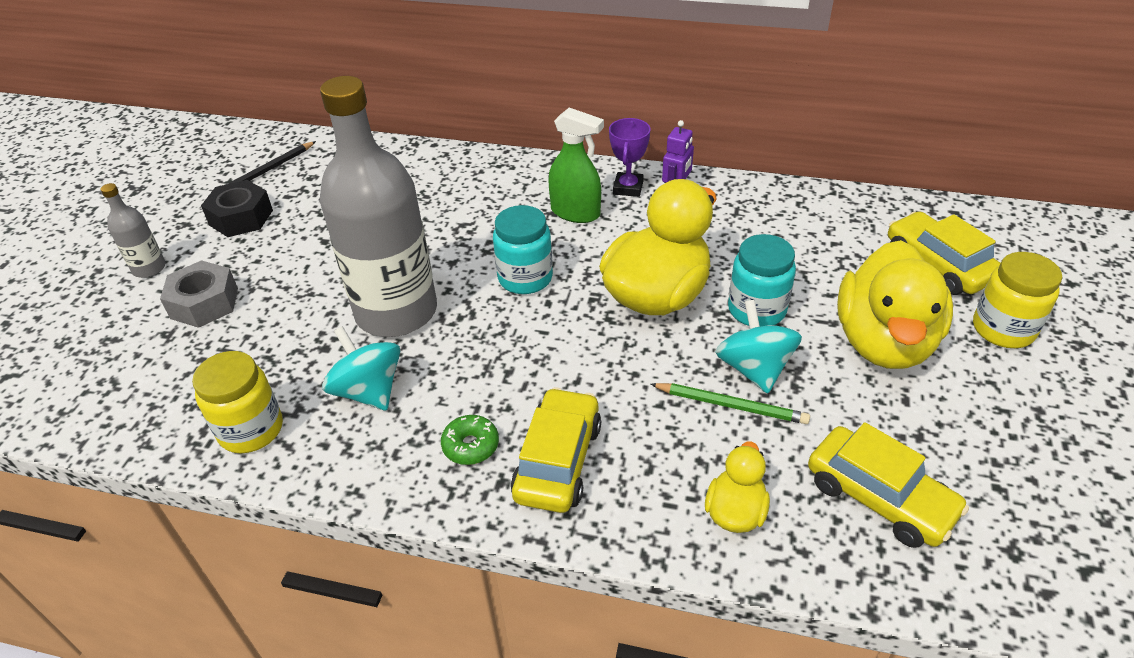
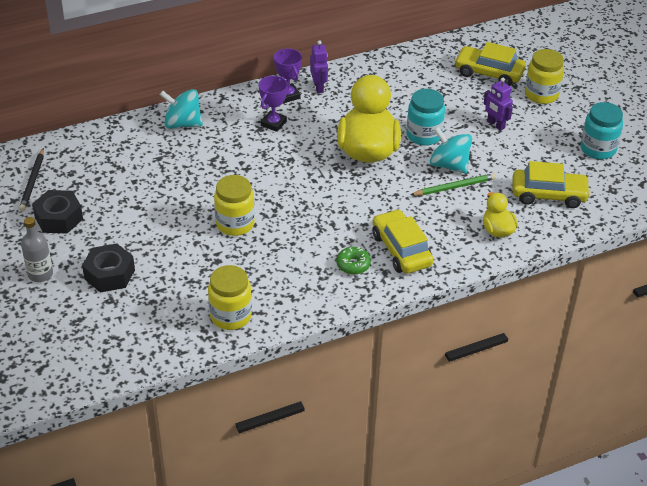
camera: 40 degrees left, 0 degrees up
grey nut [160,260,238,328] -> black nut [82,244,135,292]
grey bottle [320,76,437,337] -> yellow jar [214,175,255,236]
turquoise spinning top [322,326,400,410] -> turquoise spinning top moved to [160,89,203,129]
turquoise jar [493,205,553,294] -> turquoise jar moved to [581,102,623,159]
green spray bottle [549,107,604,223] -> purple trophy [259,76,288,132]
yellow duck [837,240,953,369] -> purple robot [484,78,513,131]

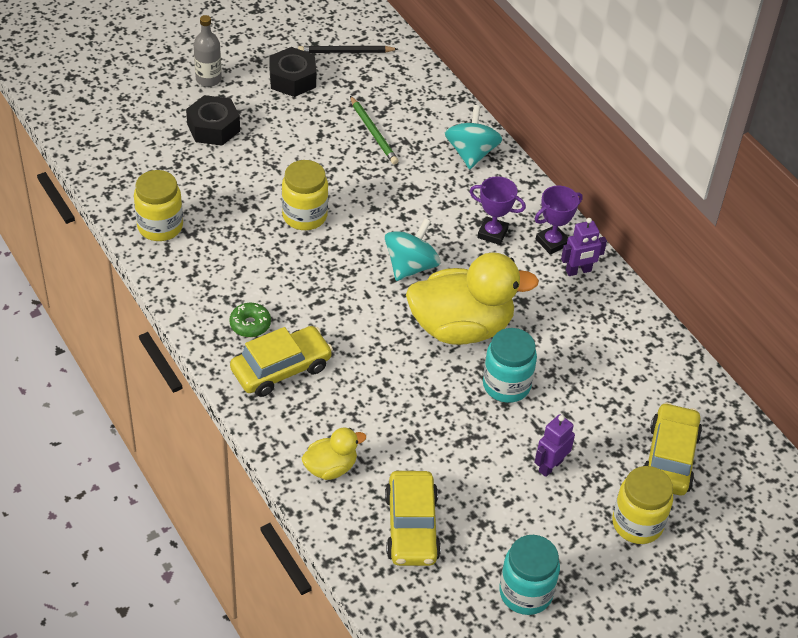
camera: 80 degrees right, 5 degrees up
green pencil [411,173,496,195] -> green pencil moved to [350,96,399,165]
turquoise spinning top [430,127,472,174] -> turquoise spinning top moved to [385,219,441,281]

